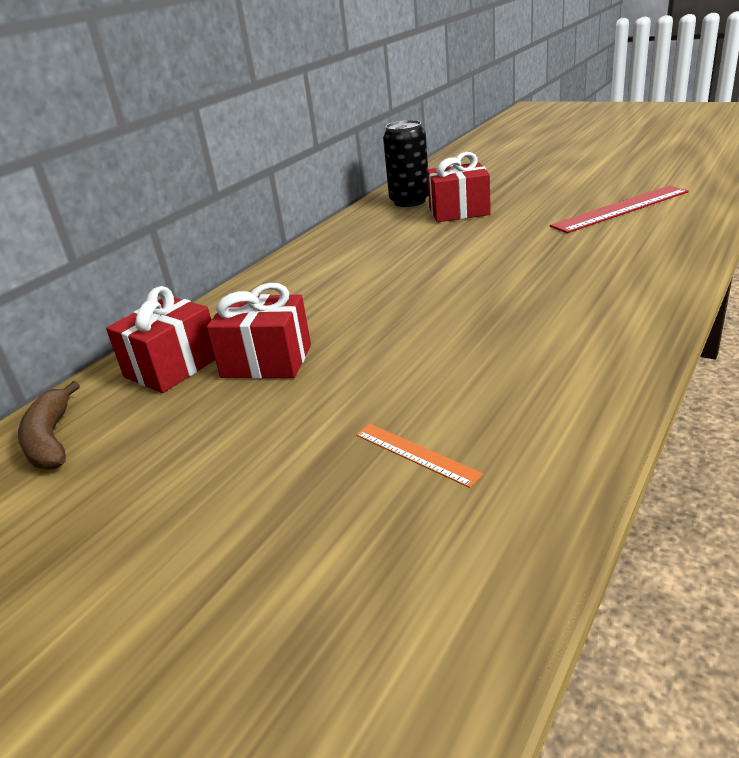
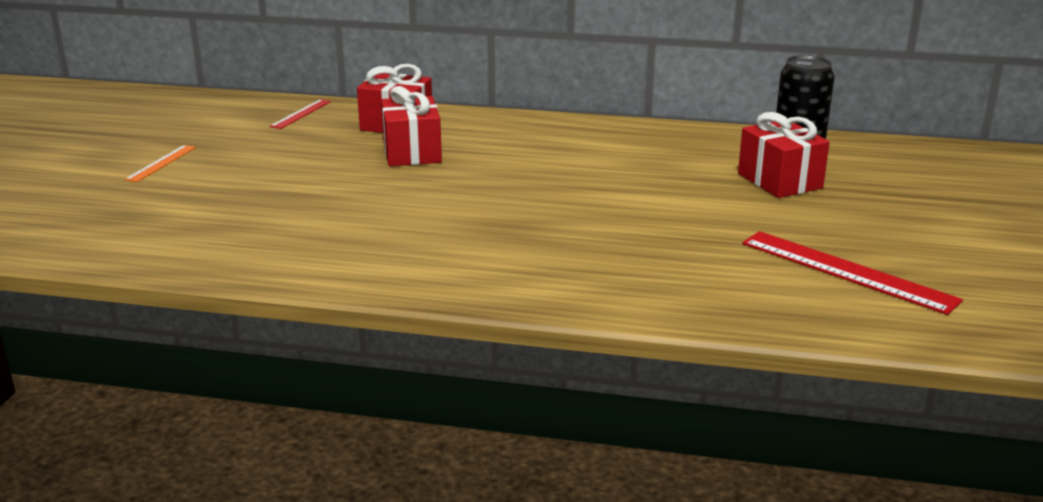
camera: 65 degrees right, 5 degrees down
brown banana [18,381,80,469] -> red ruler [270,99,331,129]
orange ruler [356,424,483,488] -> orange ruler moved to [124,145,196,182]

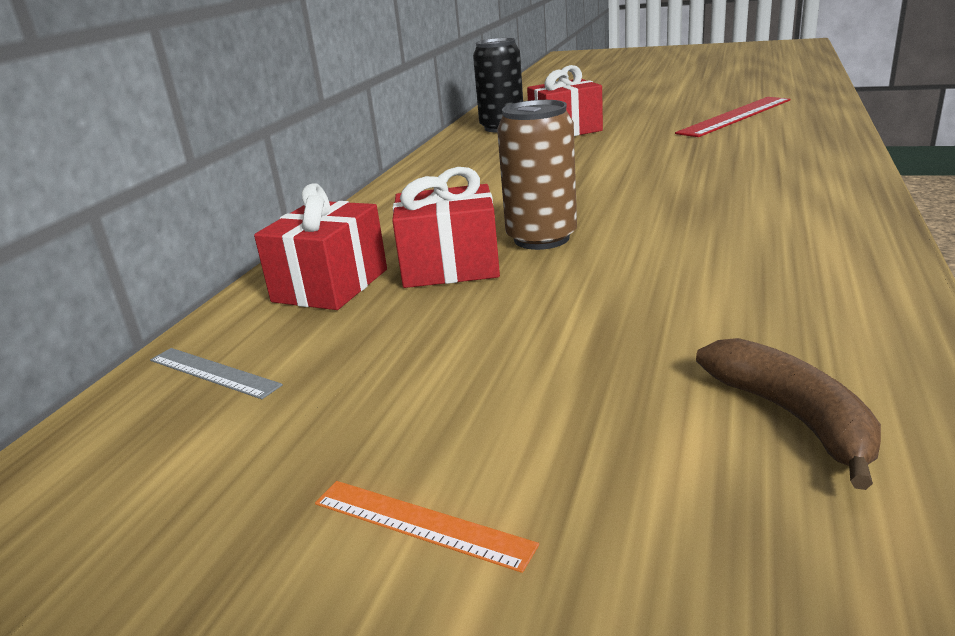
camera: 80 degrees left, 0 degrees up
red ruler [270,99,331,129] -> grey ruler [150,348,283,399]
none -> brown can [497,100,577,250]
none -> brown banana [696,338,881,490]

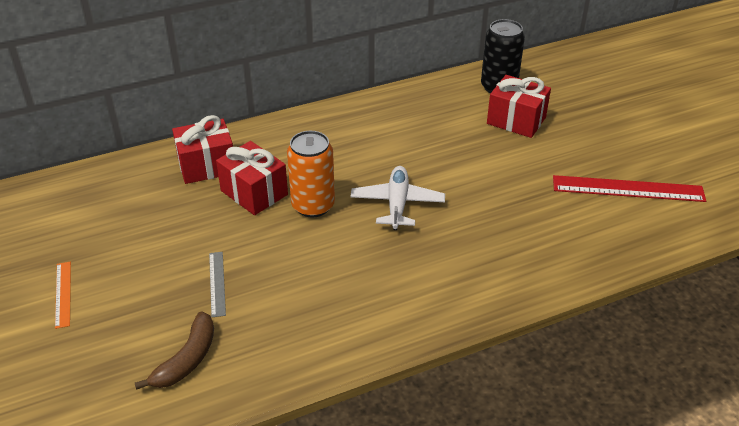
camera: 45 degrees right, 15 degrees up
grey ruler [150,348,283,399] -> grey ruler moved to [209,252,226,317]
brown can [497,100,577,250] -> orange can [287,131,335,218]
none -> white plane [350,166,445,230]

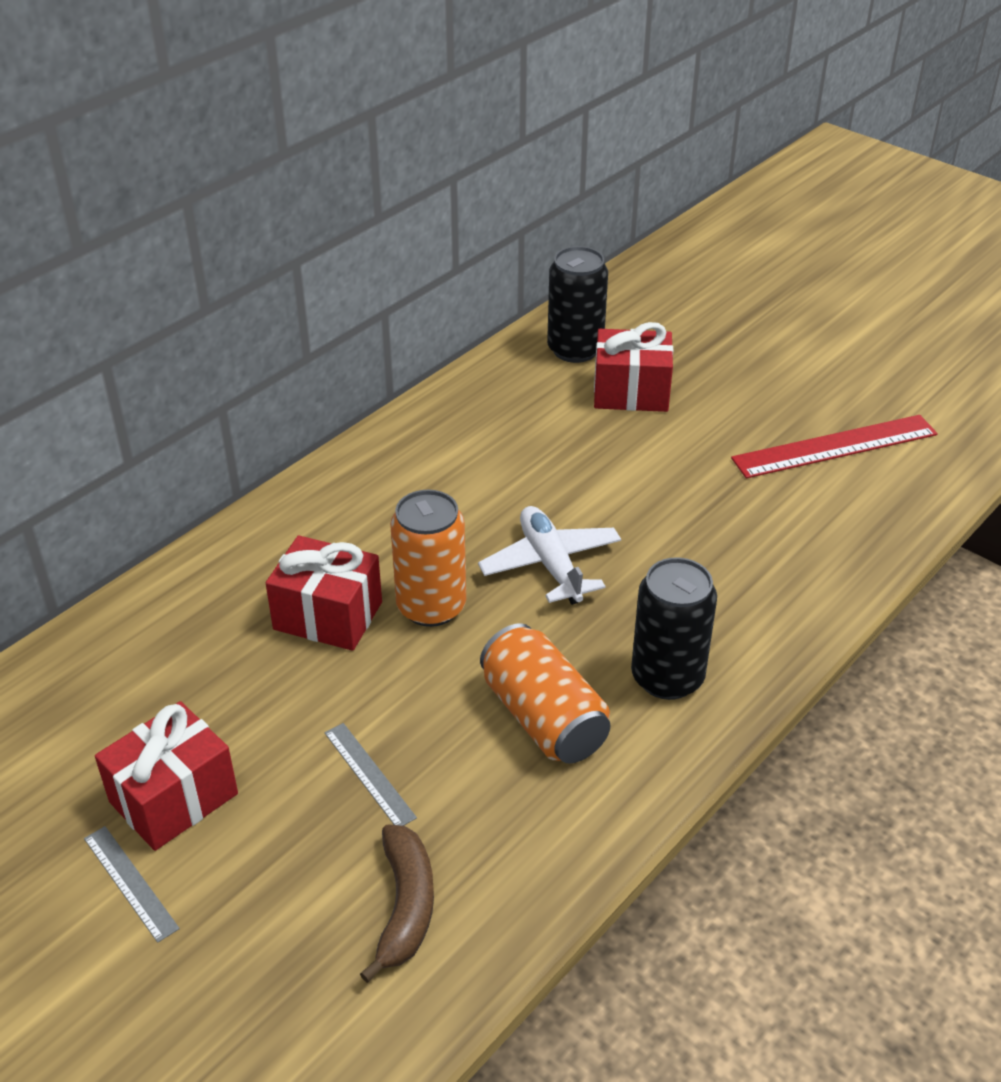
camera: 25 degrees left, 0 degrees up
orange ruler [55,262,71,329] -> grey ruler [84,826,180,943]
red gift [172,115,233,184] -> red gift moved to [95,701,238,851]
none -> orange can [480,623,610,763]
none -> black can [631,557,717,700]

